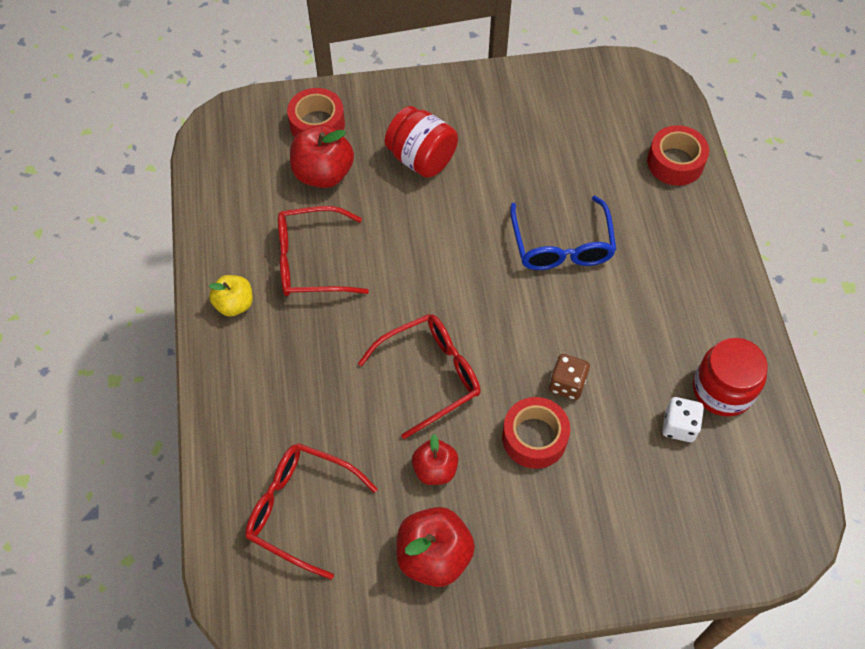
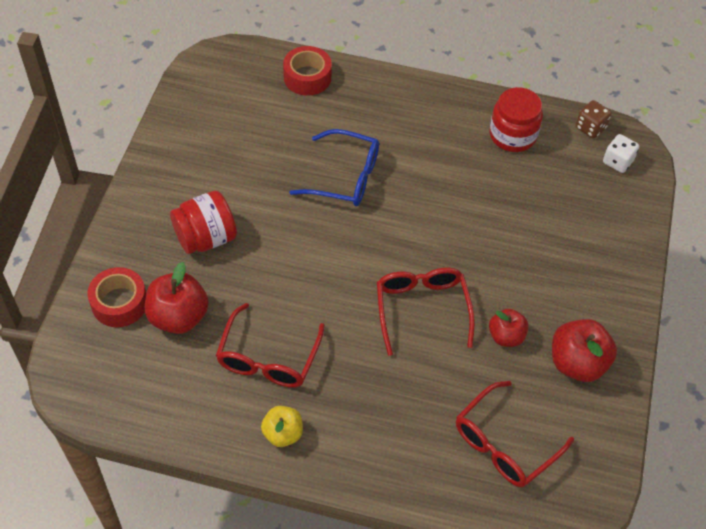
camera: 70 degrees left, 5 degrees down
red tape [502,397,570,469] -> none
brown dice [549,354,590,400] -> brown dice moved to [576,100,612,138]
white dice [662,397,704,442] -> white dice moved to [603,134,639,173]

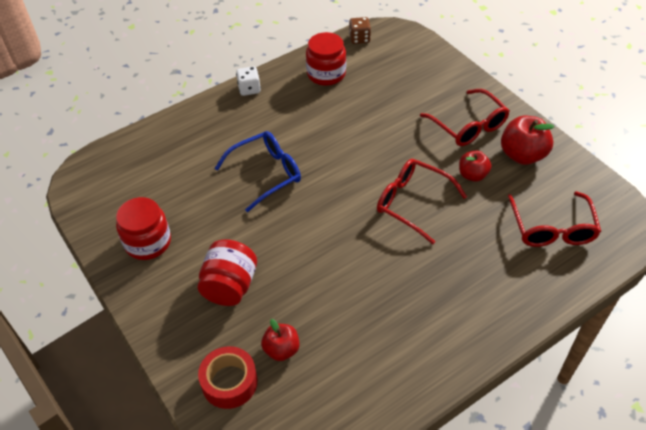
camera: 45 degrees left, 5 degrees down
red apple [145,262,209,334] -> red apple [261,319,300,361], size x0.62
red glasses [216,303,325,388] -> red glasses moved to [420,89,510,146]
yellow apple [261,406,303,447] -> none
red tape [283,46,332,96] -> none
white dice [603,134,639,173] -> white dice moved to [236,66,261,96]
none -> red jar [116,197,171,260]

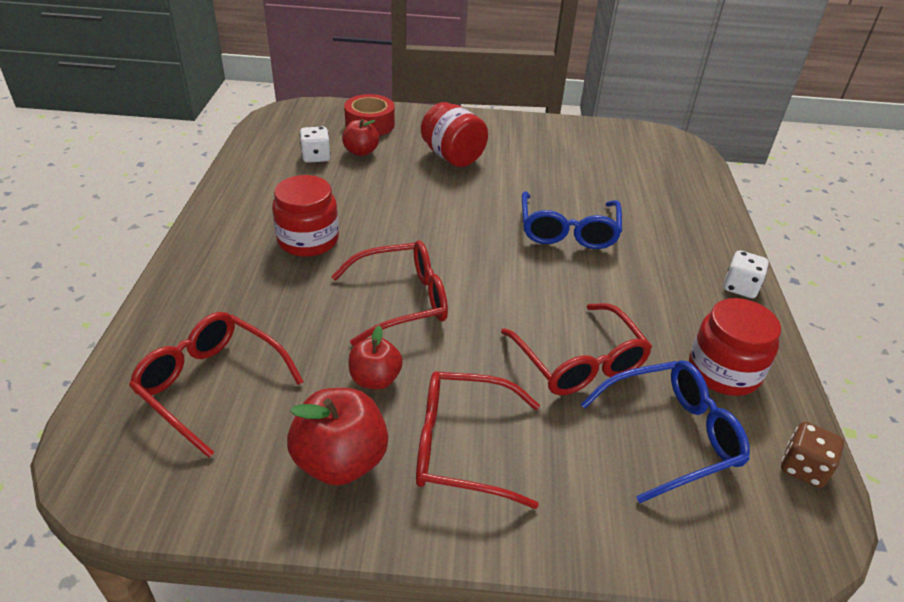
camera: 125 degrees right, 10 degrees down
red jar [116,197,171,260] -> red jar moved to [272,175,339,257]
none -> white dice [300,127,331,163]
none -> red glasses [501,303,652,395]
none -> blue glasses [581,360,750,503]

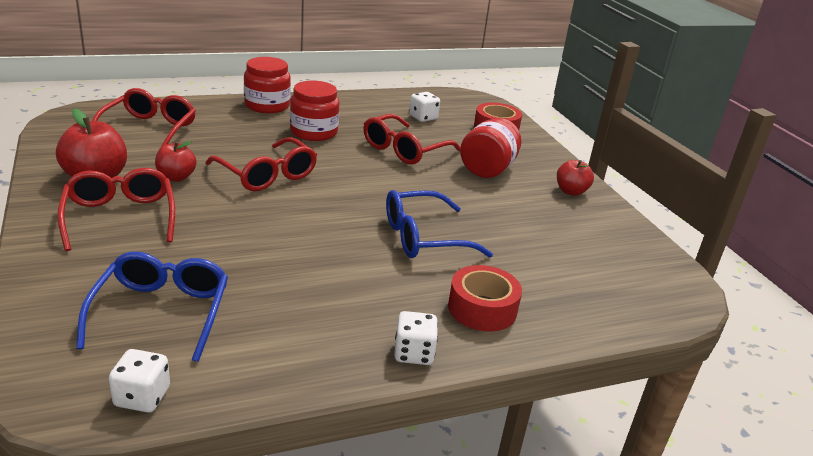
camera: 65 degrees right, 10 degrees down
red apple [342,119,379,156] -> red apple moved to [557,160,594,196]
red glasses [501,303,652,395] -> red glasses moved to [363,114,461,165]
blue glasses [581,360,750,503] -> blue glasses turned 135 degrees counterclockwise [76,252,228,362]
red jar [689,298,781,396] -> red jar moved to [244,57,291,113]
brown dice [781,422,844,488] -> white dice [109,349,170,413]
none -> red tape [448,265,522,332]

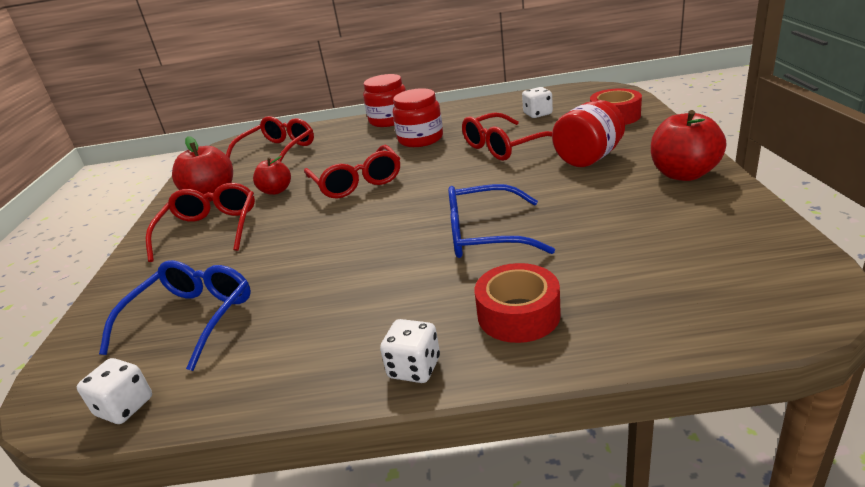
camera: 25 degrees right, 0 degrees up
red apple [557,160,594,196] -> red apple [651,110,726,181], size x1.60

